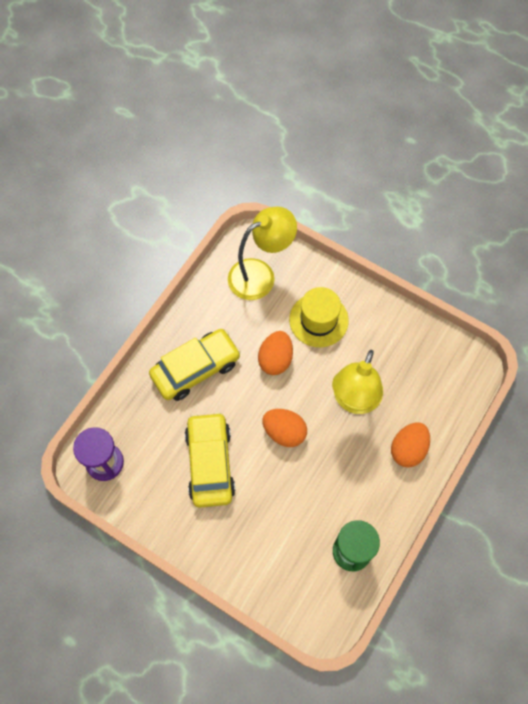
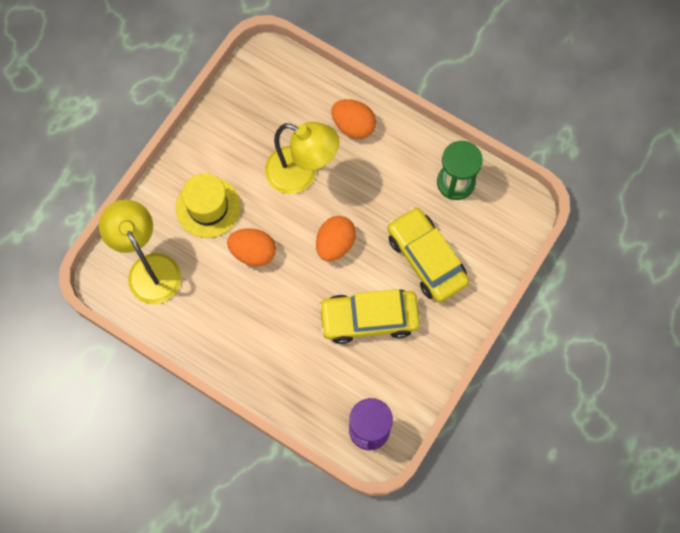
camera: 90 degrees left, 5 degrees up
yellow car [149,329,241,401] -> yellow car moved to [387,207,469,302]

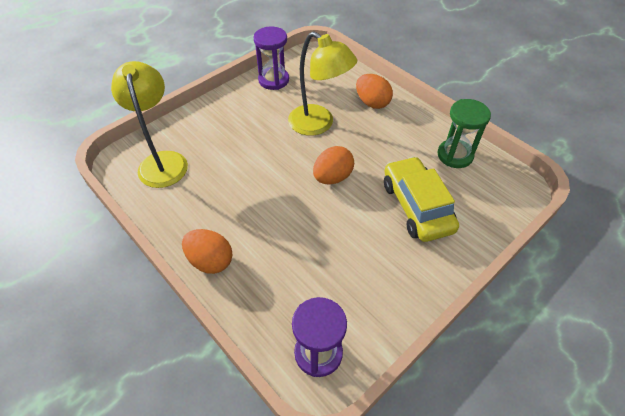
camera: 15 degrees right, 20 degrees down
yellow hat [176,173,241,238] -> none
orange egg [227,228,276,267] -> orange egg moved to [182,229,233,274]
yellow car [318,289,420,344] -> none
none -> purple hourglass [253,26,289,90]

